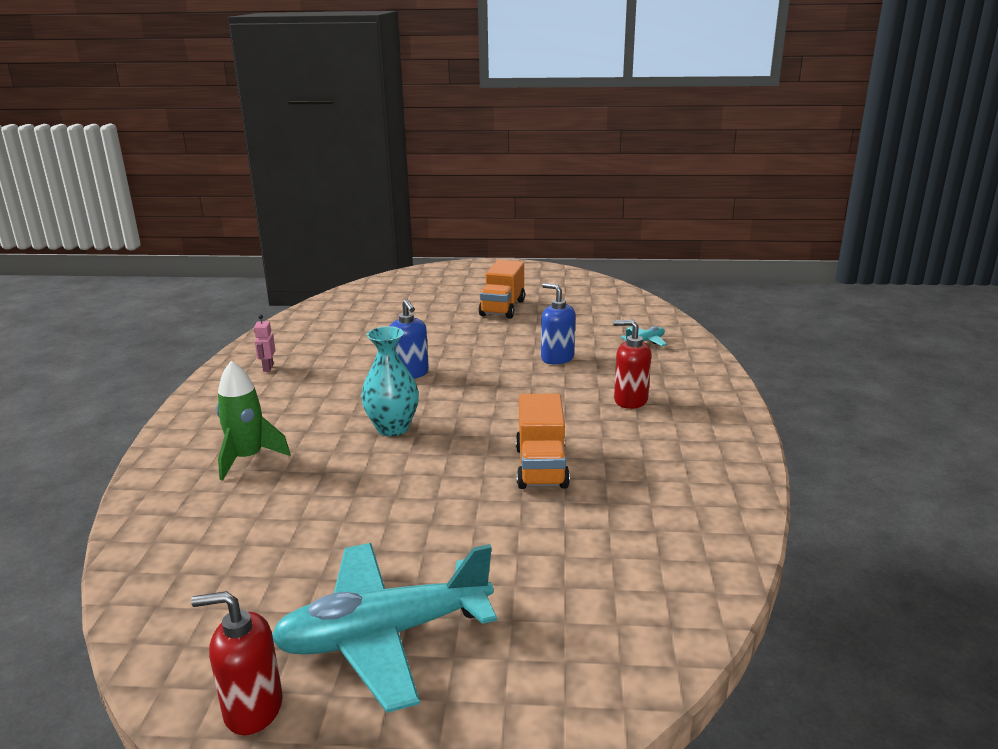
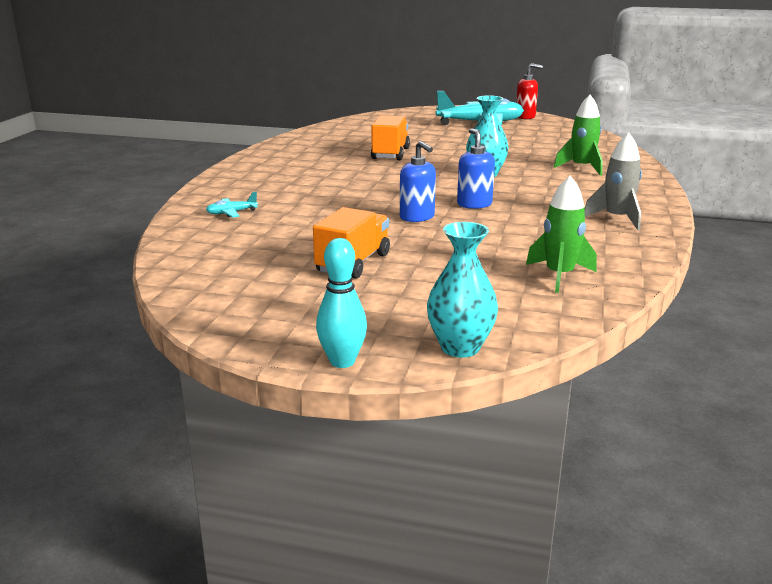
camera: 170 degrees left, 0 degrees up
pink robot [254,315,275,372] -> grey rocket [585,132,642,230]
blue soap dispenser [541,283,575,364] -> blue soap dispenser moved to [400,141,436,222]
red soap dispenser [613,320,651,409] -> none
none -> turquoise bowling pin [316,238,367,368]
none -> turquoise vase [427,222,498,358]
none -> green rocket [526,176,597,293]

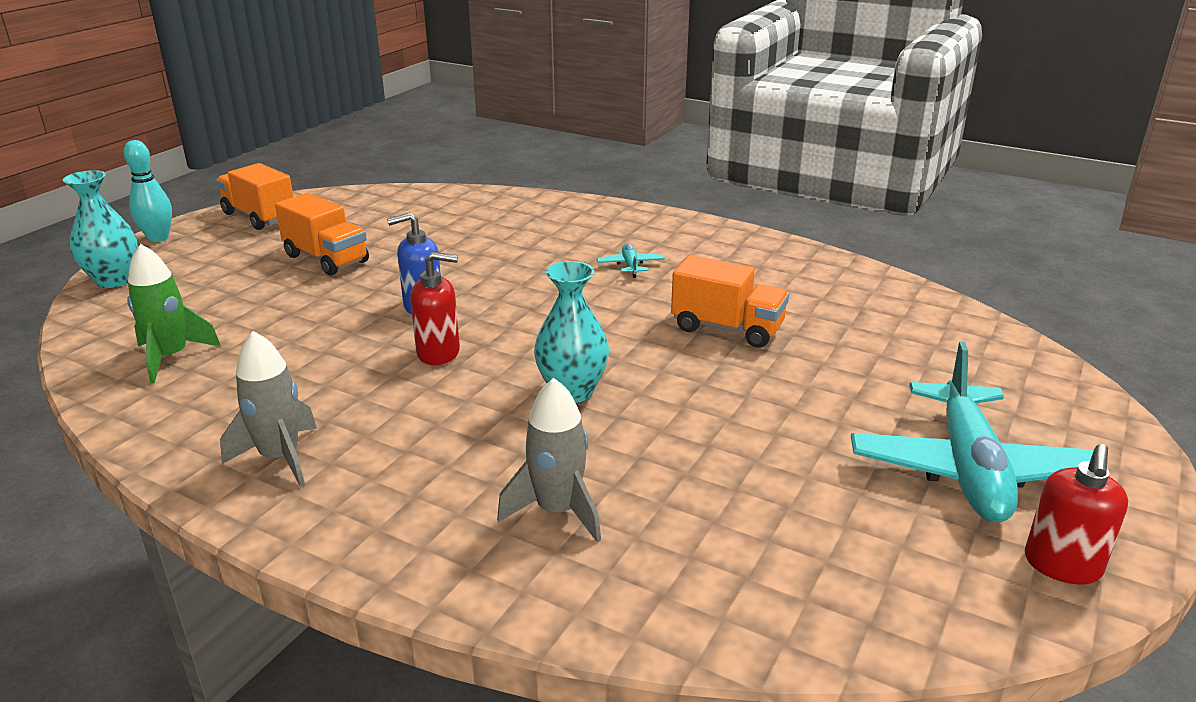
camera: 105 degrees right, 5 degrees up
turquoise plane [206,192,258,218] -> turquoise plane moved to [597,243,665,278]
blue soap dispenser [457,128,495,209] -> red soap dispenser [410,252,460,365]
green rocket [554,95,603,176] -> grey rocket [497,378,601,543]
none -> orange truck [216,163,294,230]

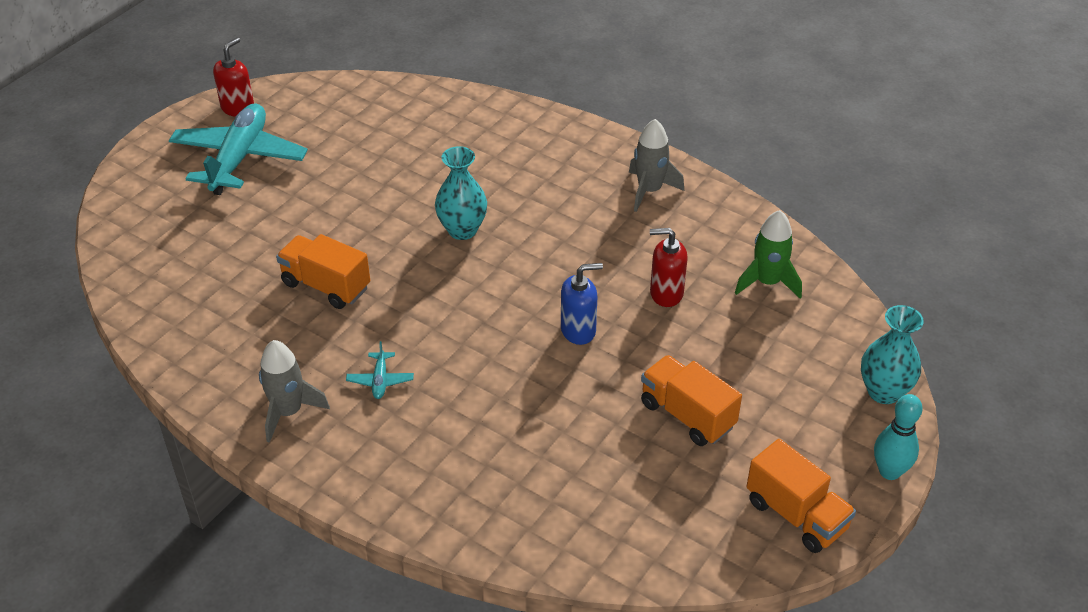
camera: 175 degrees left, 15 degrees up
red soap dispenser [410,252,460,365] -> red soap dispenser moved to [650,228,688,307]
grey rocket [497,378,601,543] -> grey rocket moved to [259,340,330,443]

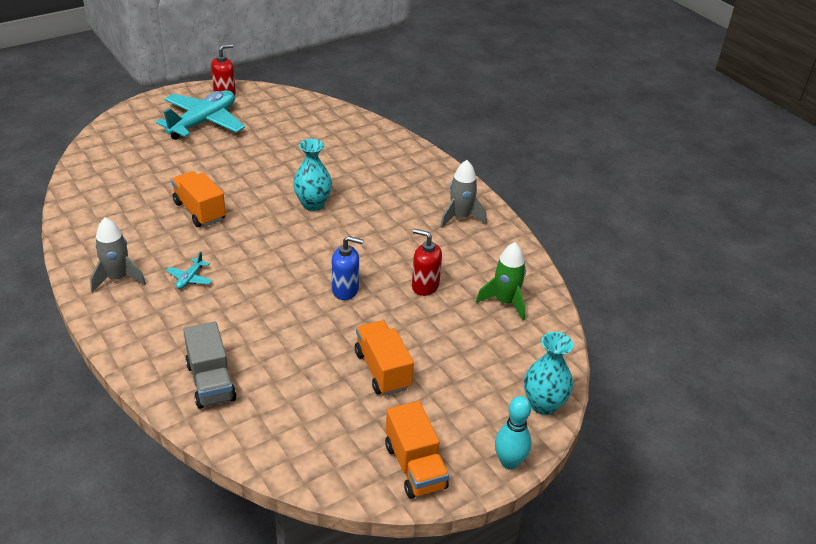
camera: 20 degrees right, 5 degrees down
none -> grey truck [183,321,237,409]

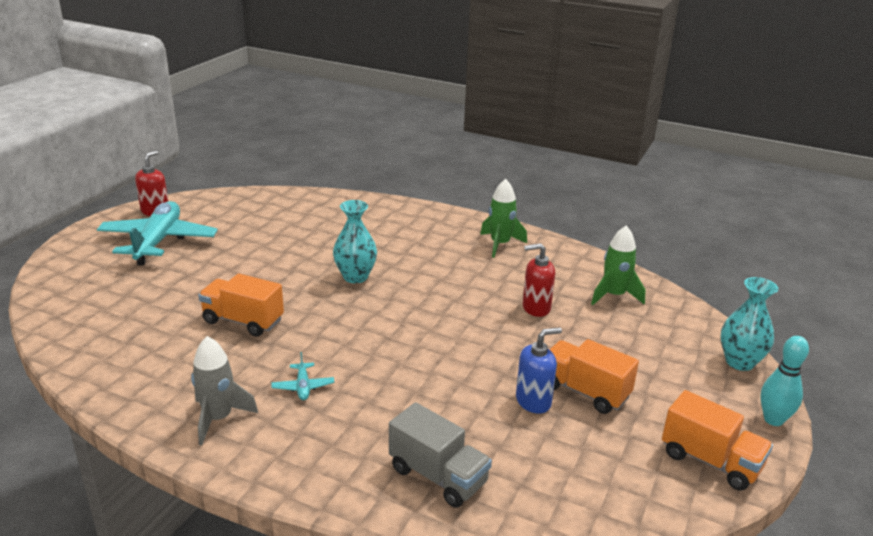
camera: 30 degrees left, 10 degrees down
blue soap dispenser [332,236,363,300] -> blue soap dispenser moved to [516,327,562,414]
grey rocket [440,160,487,228] -> green rocket [480,179,527,258]

